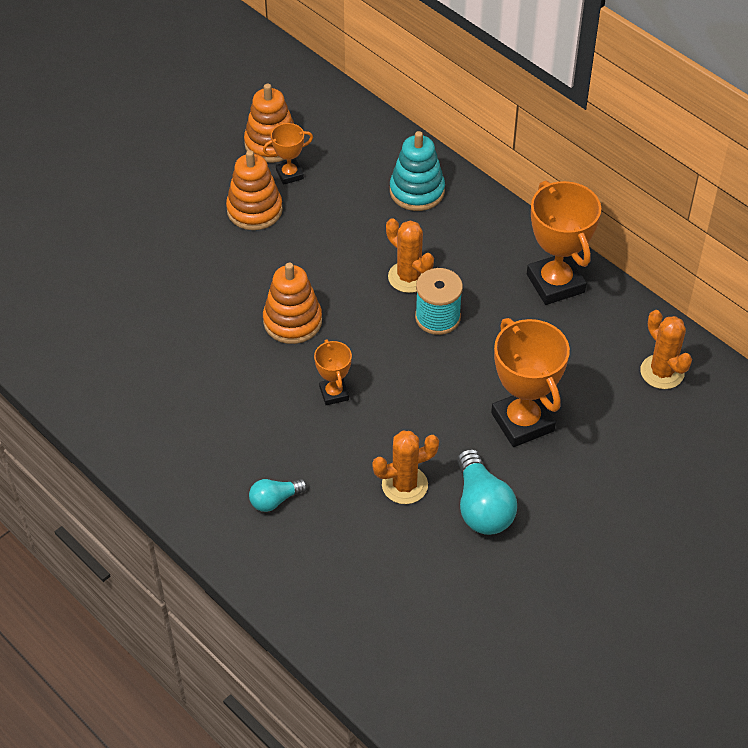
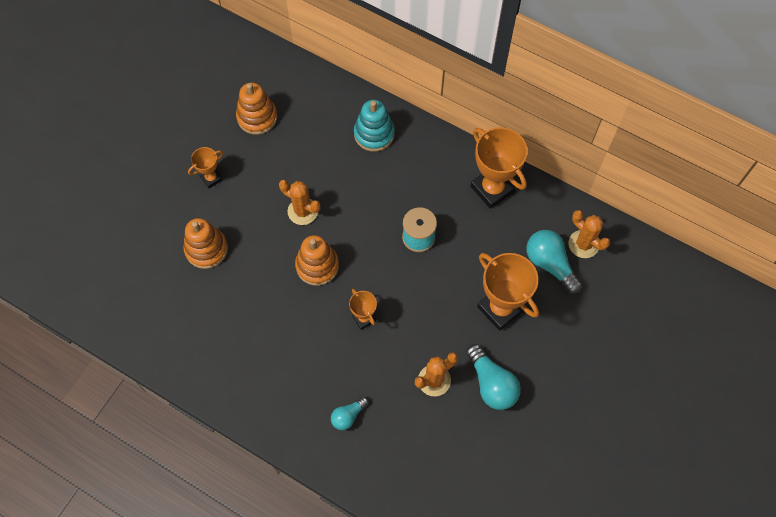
camera: 15 degrees left, 15 degrees up
orange stacking toy [226,150,283,230] -> orange stacking toy moved to [183,218,228,269]
orange trophy [263,123,313,185] -> orange trophy moved to [188,147,223,188]
orange cactus [386,218,434,293] -> orange cactus moved to [279,180,320,225]
none -> turquoise light bulb [526,230,582,294]

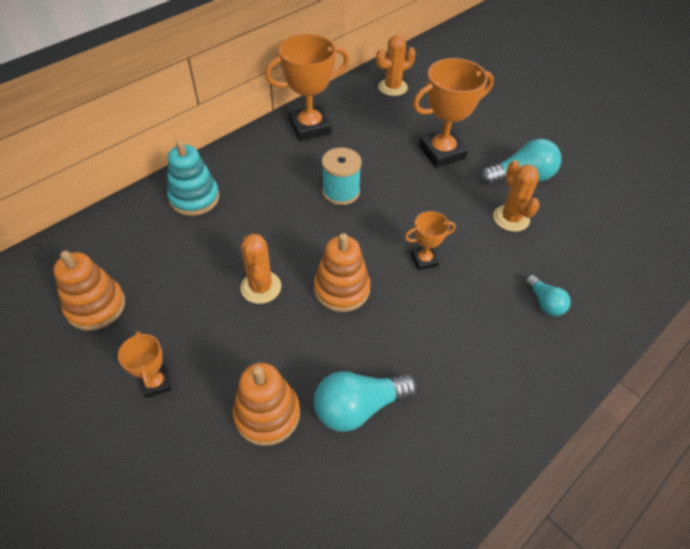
camera: 75 degrees left, 15 degrees down
orange cactus [279,180,320,225] -> orange cactus turned 60 degrees counterclockwise [240,234,281,304]
turquoise light bulb [526,230,582,294] -> turquoise light bulb moved to [314,371,417,432]

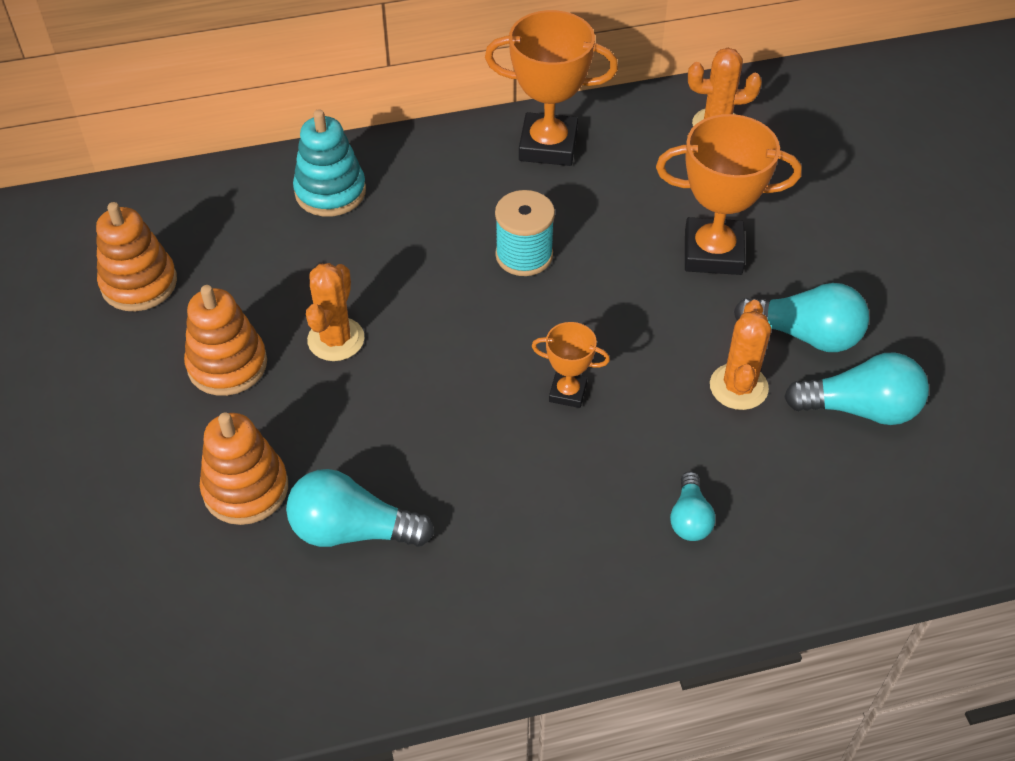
camera: 30 degrees right, 0 degrees up
orange trophy [118,331,171,398] -> none
orange stacking toy [314,233,371,312] -> orange stacking toy moved to [184,285,267,396]
none -> turquoise light bulb [784,352,929,425]

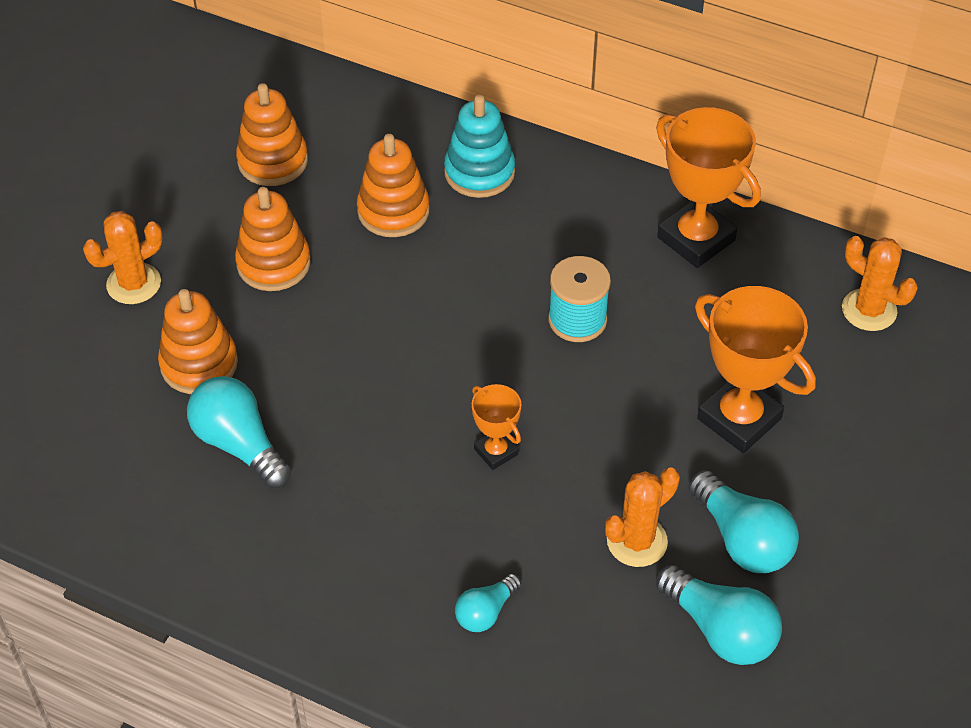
camera: 40 degrees right, 0 degrees up
orange cactus [306,263,365,361] -> orange cactus moved to [83,211,163,304]
none -> orange stacking toy [357,134,430,237]

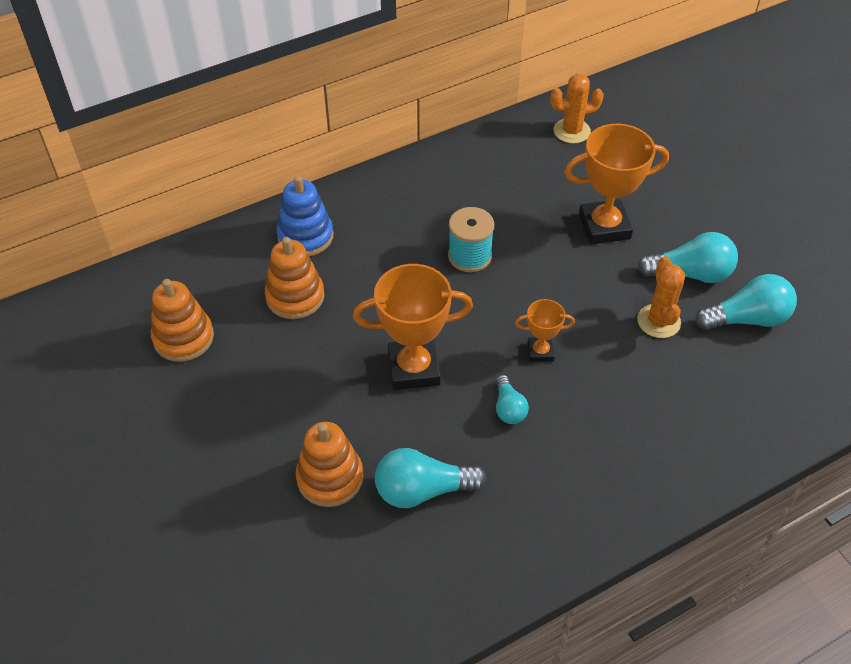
camera: 55 degrees left, 0 degrees up
orange cactus [83,211,163,304] -> none
orange stacking toy [235,187,311,291] -> none
turquoise stacking toy [444,95,515,198] -> blue stacking toy [276,176,334,256]
turquoise light bulb [455,574,522,632] -> turquoise light bulb moved to [495,375,529,424]
orange trophy [656,107,761,268] -> orange trophy moved to [353,264,473,390]

